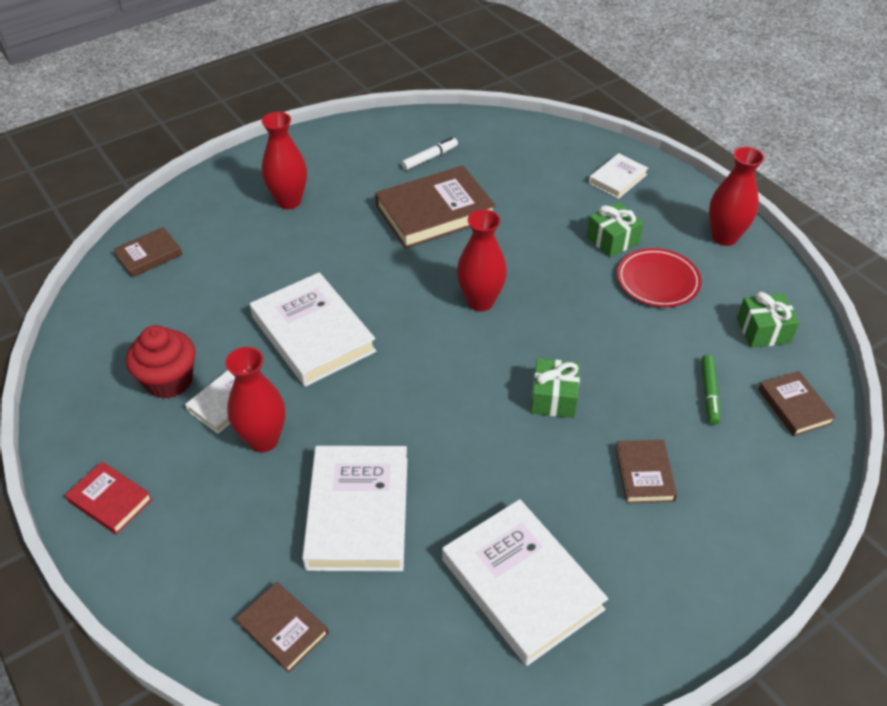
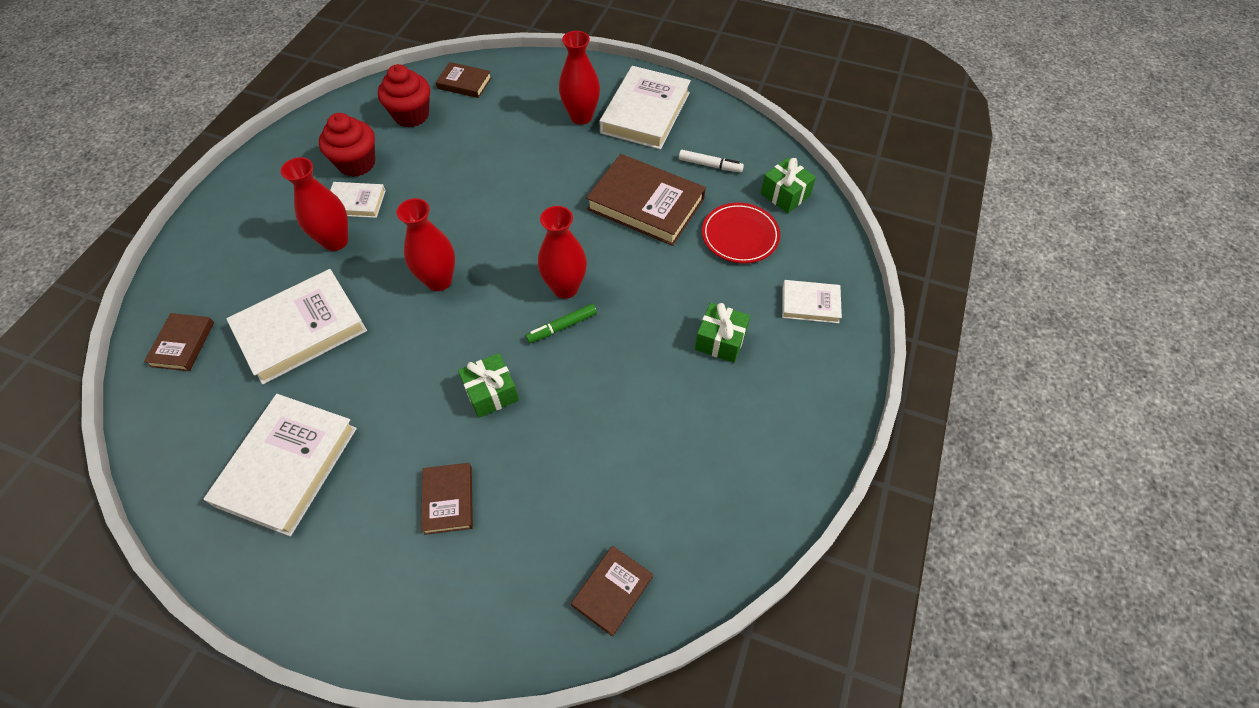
camera: 55 degrees right, 10 degrees up
red book [65,462,152,535] -> none
white book [250,272,376,387] -> white book moved to [599,66,691,150]
brown book [616,440,677,504] -> brown book turned 60 degrees counterclockwise [421,463,473,535]
red plate [617,248,701,307] -> red plate moved to [702,203,780,263]
green marker [701,355,720,425] -> green marker moved to [525,304,597,343]
red vase [709,146,765,246] -> red vase moved to [396,198,455,291]
green gift [737,292,800,348] -> green gift moved to [761,158,816,213]
none -> red cupcake [378,64,430,127]

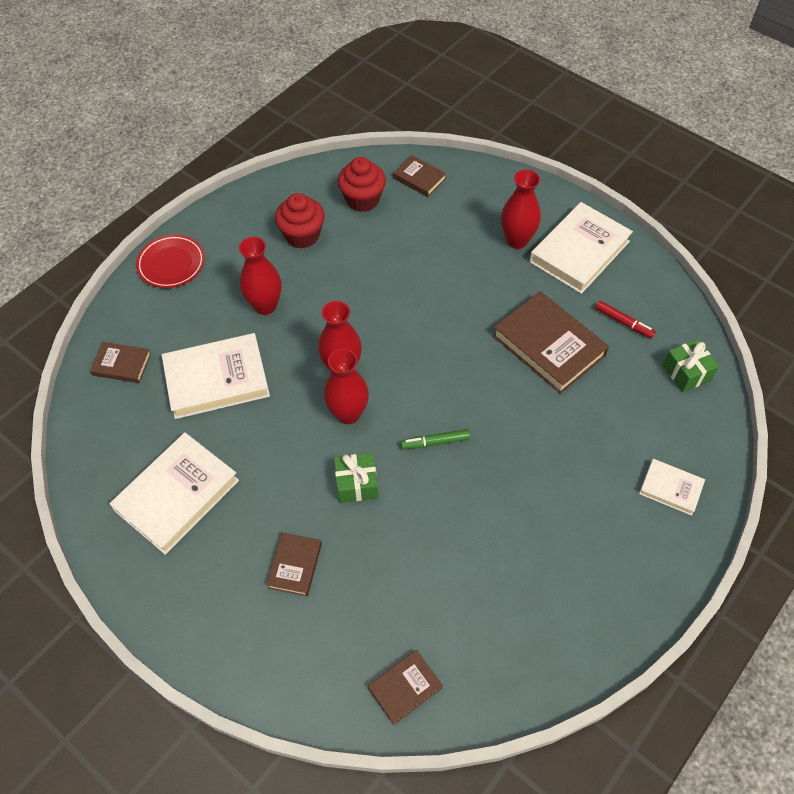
camera: 20 degrees right, 0 degrees up
brown book [144,313,214,371] -> brown book turned 75 degrees clockwise [90,342,151,383]
white book [330,182,386,218] -> none
red vase [538,206,587,299] -> red vase moved to [324,349,369,424]
white marker [679,150,744,173] -> red marker [595,301,656,338]
green gift [695,303,750,363] -> none
red plate [702,203,780,263] -> red plate moved to [136,235,205,288]

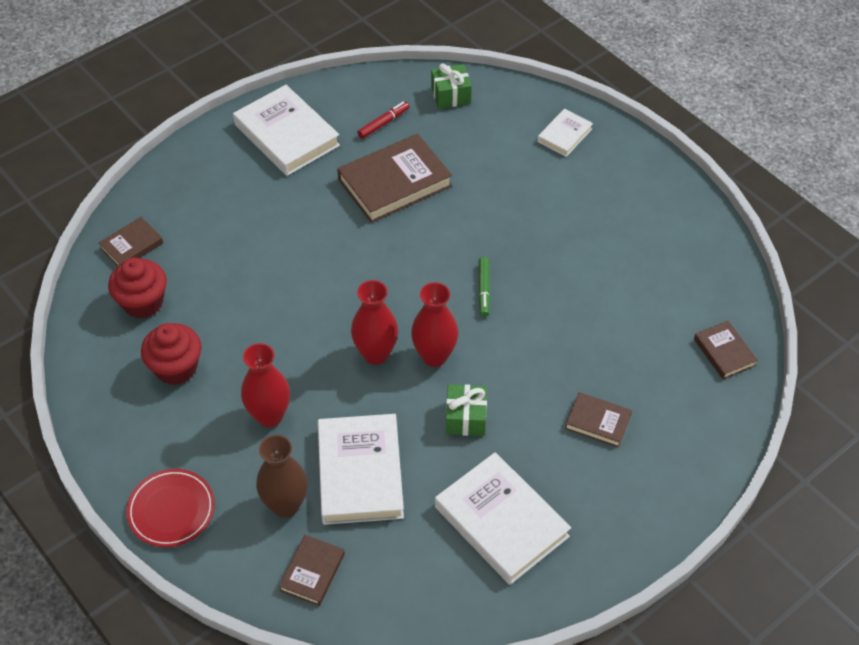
camera: 80 degrees left, 5 degrees down
green gift [334,453,378,503] -> green gift moved to [446,384,487,436]
red vase [501,170,541,249] -> none
none -> brown vase [256,435,308,518]

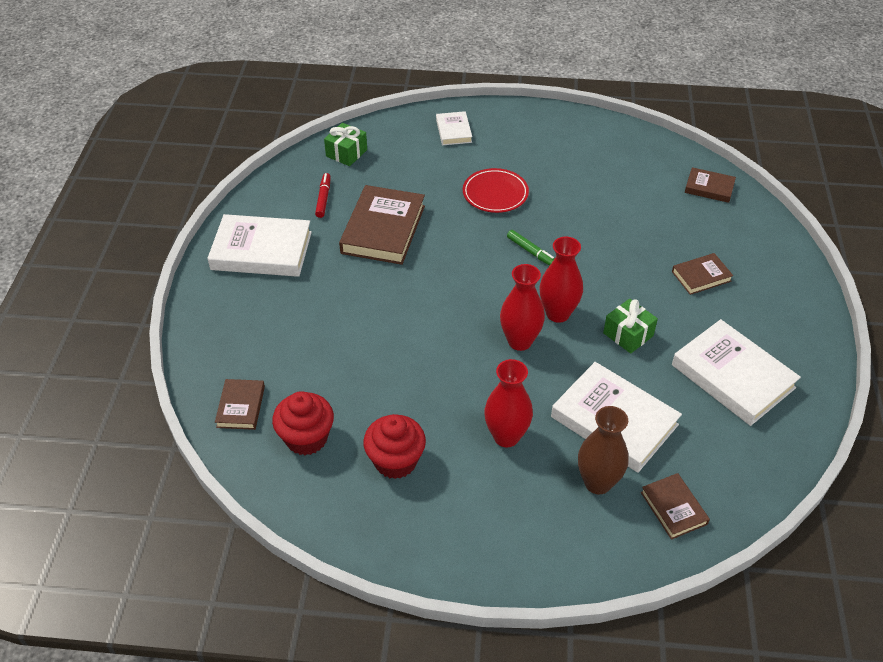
camera: 45 degrees left, 5 degrees down
red plate [126,469,215,547] -> red plate moved to [463,168,529,213]
white book [435,452,571,585] -> white book turned 45 degrees clockwise [672,319,801,426]

